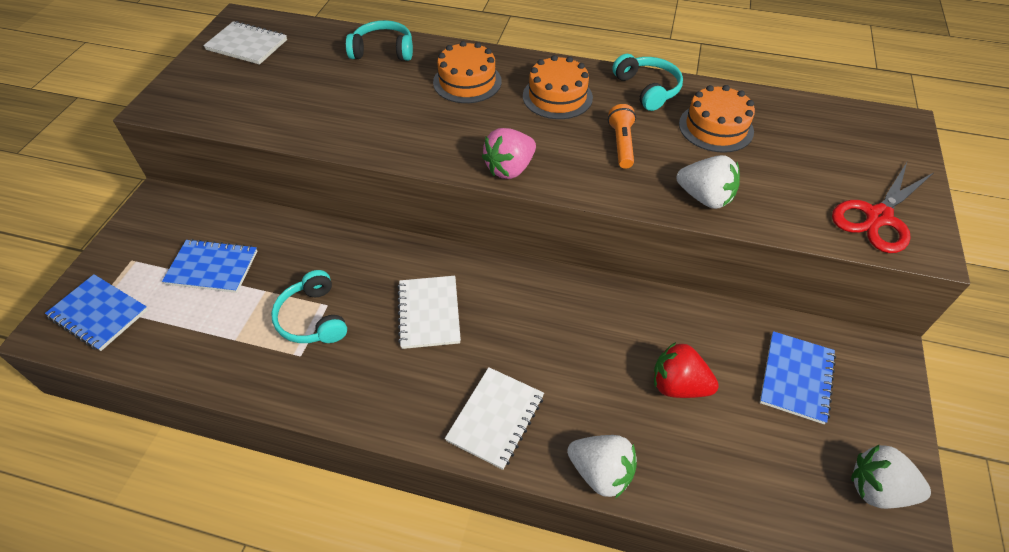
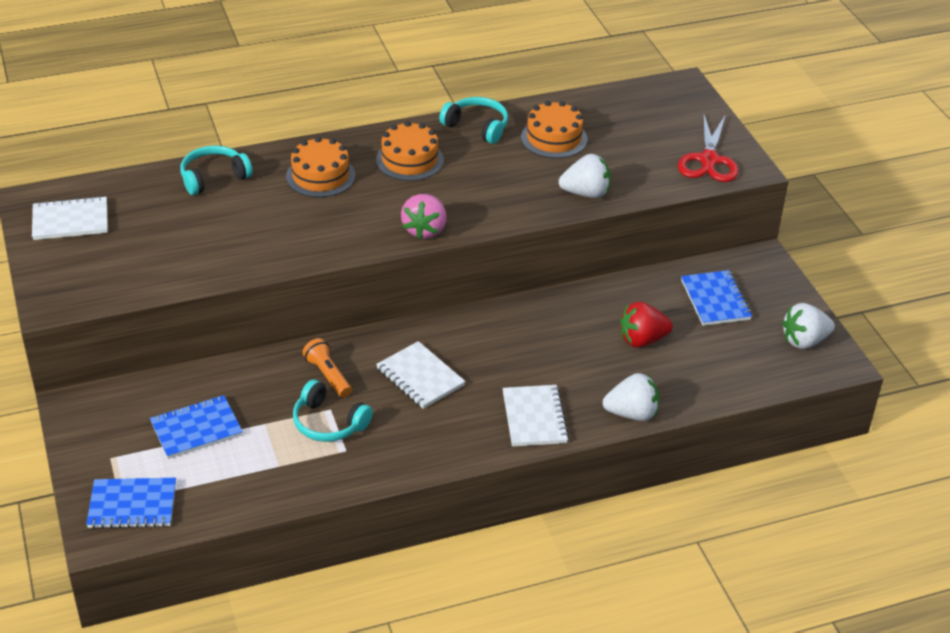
camera: 35 degrees left, 10 degrees down
orange flashlight [608,104,636,169] -> orange flashlight moved to [302,338,352,397]

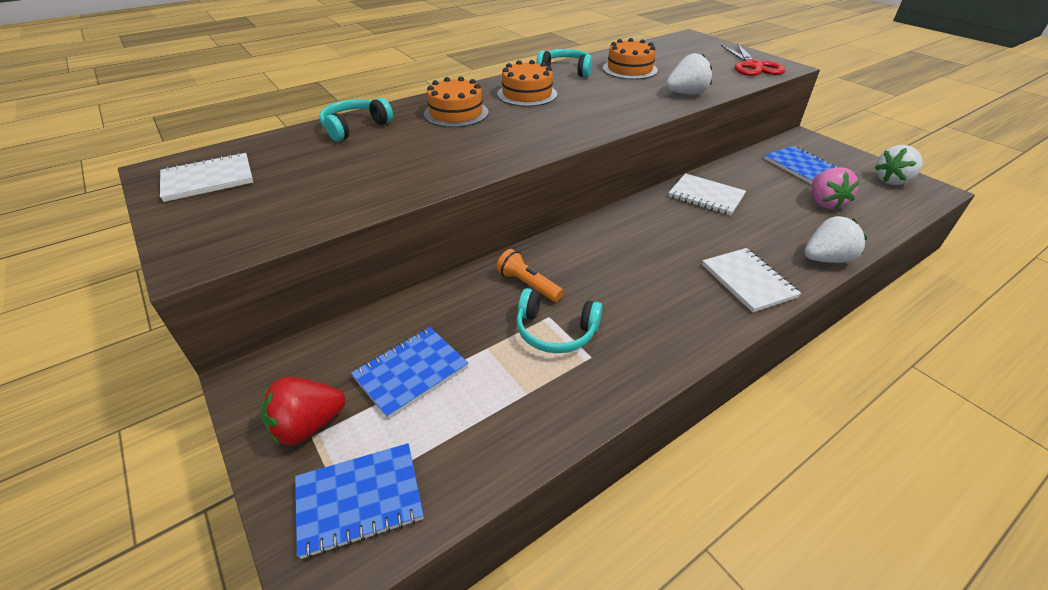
camera: 15 degrees left, 0 degrees up
white notebook [376,341,465,409] -> white notebook moved to [669,173,746,216]
pink strawberry [401,194,446,239] -> pink strawberry moved to [812,167,860,210]
red strawberry [620,302,673,348] -> red strawberry moved to [261,377,345,445]

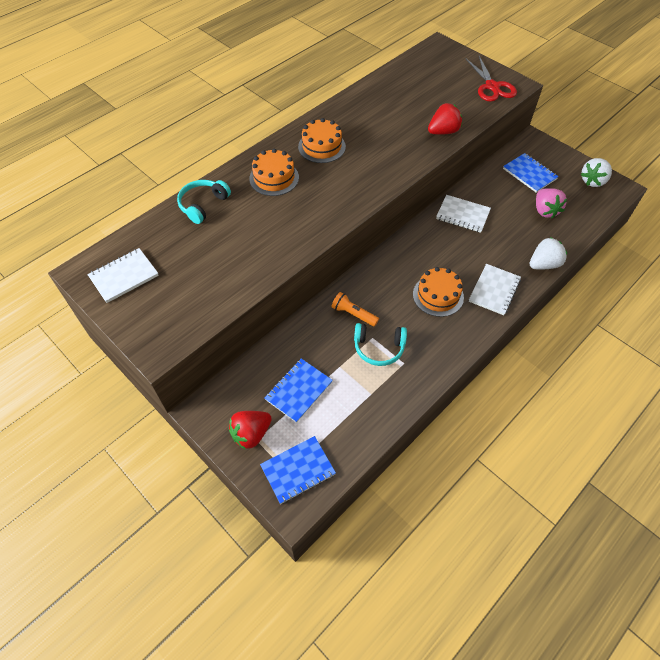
camera: 10 degrees left, 15 degrees up
turquoise headphones [536,49,592,77] -> none
orange cake [602,38,658,79] -> orange cake moved to [413,267,464,317]
white strawberry [666,53,712,95] -> red strawberry [428,103,462,135]
white notebook [702,248,801,312] -> white notebook turned 60 degrees clockwise [469,264,521,315]

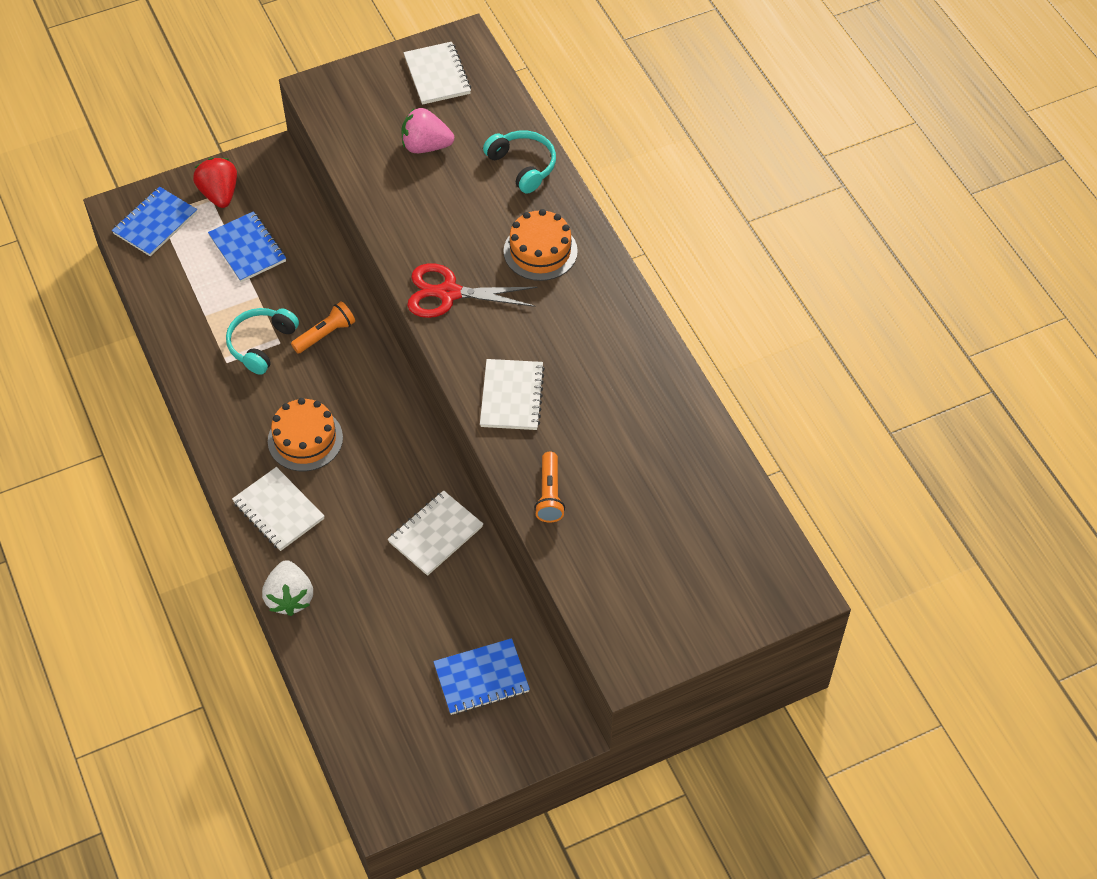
camera: 110 degrees right, 0 degrees up
blue notebook [260,436,336,504] -> blue notebook turned 45 degrees clockwise [112,187,197,256]
orange cake [298,118,346,163] -> none
red strawberry [428,103,462,135] -> orange flashlight [534,452,565,523]
red scissors [466,56,517,101] -> red scissors moved to [407,263,538,318]
pink strawberry [536,188,567,218] -> pink strawberry moved to [402,108,454,153]
white strawberry [581,158,612,187] -> none
none -> white notebook [480,359,545,430]

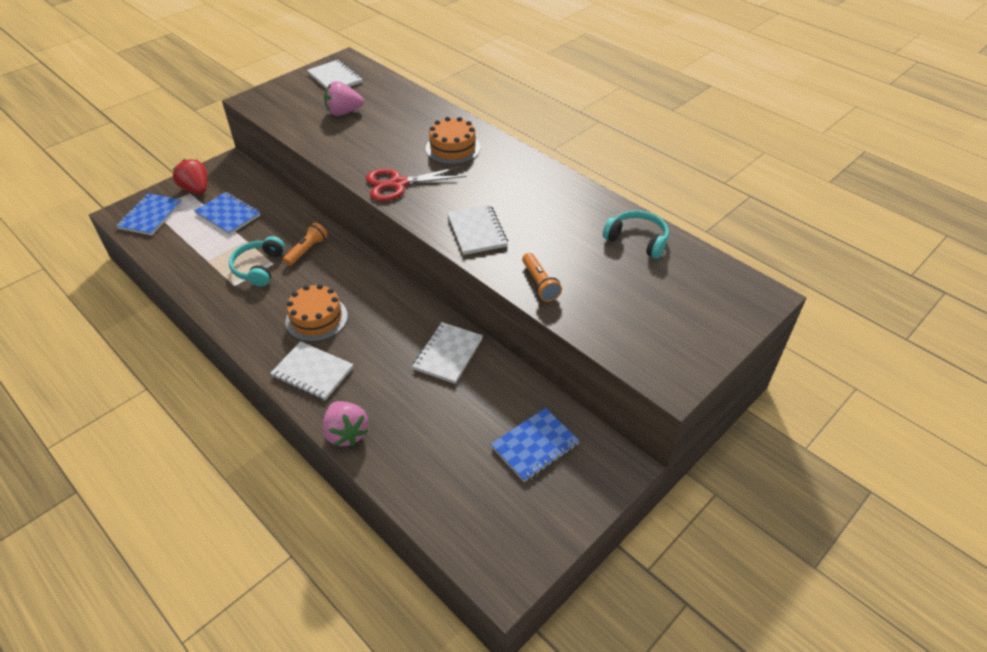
camera: 20 degrees left, 10 degrees down
white strawberry [262,560,313,616] -> pink strawberry [323,401,368,446]
turquoise headphones [483,131,556,194] -> turquoise headphones moved to [603,210,669,259]

